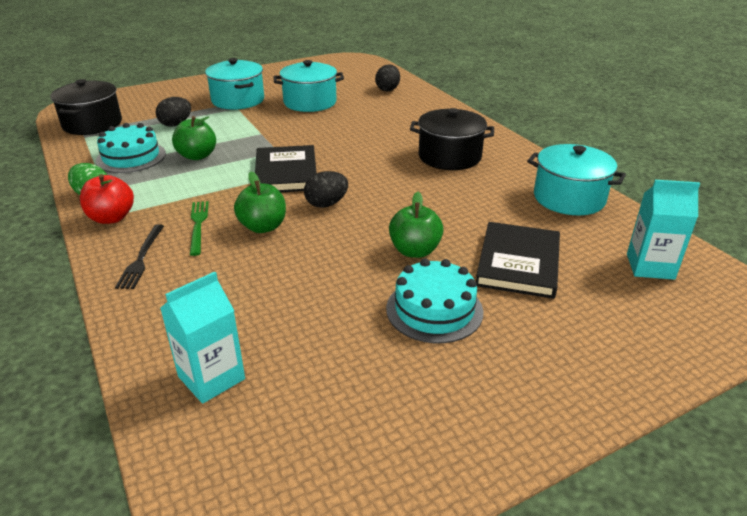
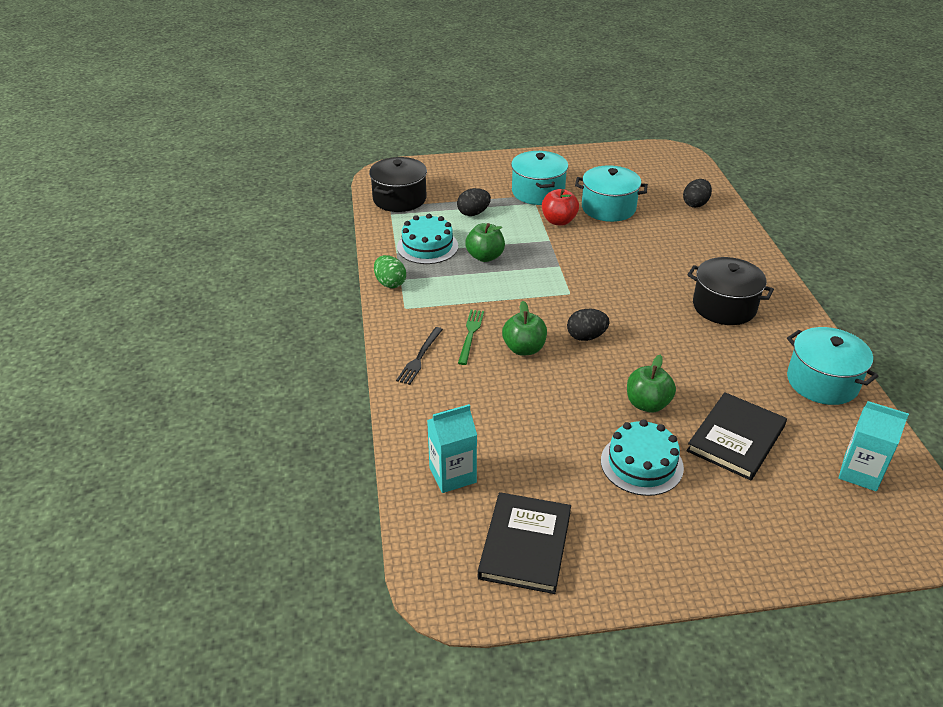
camera: 20 degrees right, 5 degrees up
red apple [80,174,134,224] -> red apple moved to [542,189,579,226]
black book [255,145,317,192] -> black book moved to [478,492,571,594]

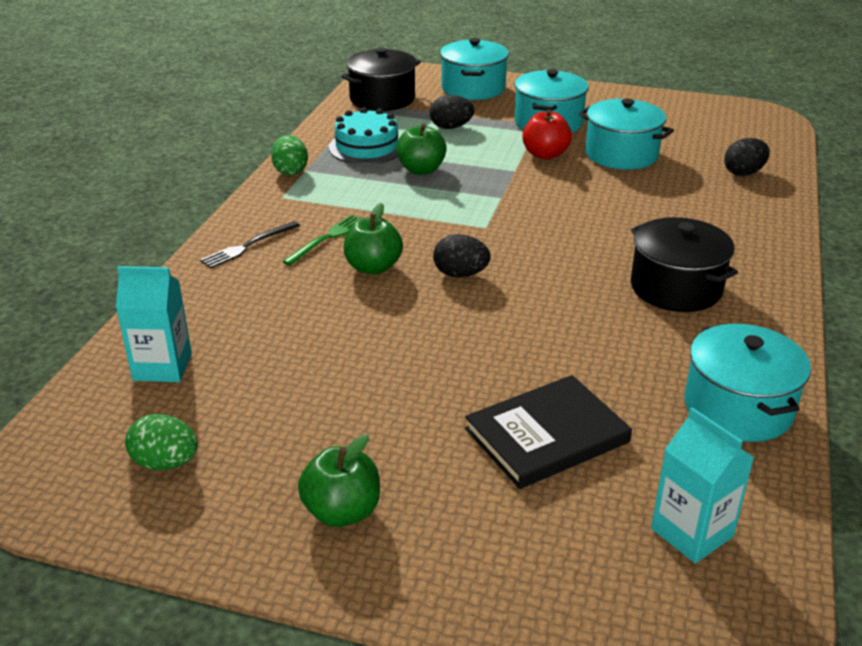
camera: 25 degrees right, 5 degrees down
black book [478,492,571,594] -> green egg [125,414,198,470]
turquoise cake [601,419,684,496] -> none
green apple [627,355,676,413] -> green apple moved to [298,434,380,527]
none -> turquoise pot [440,38,509,100]

